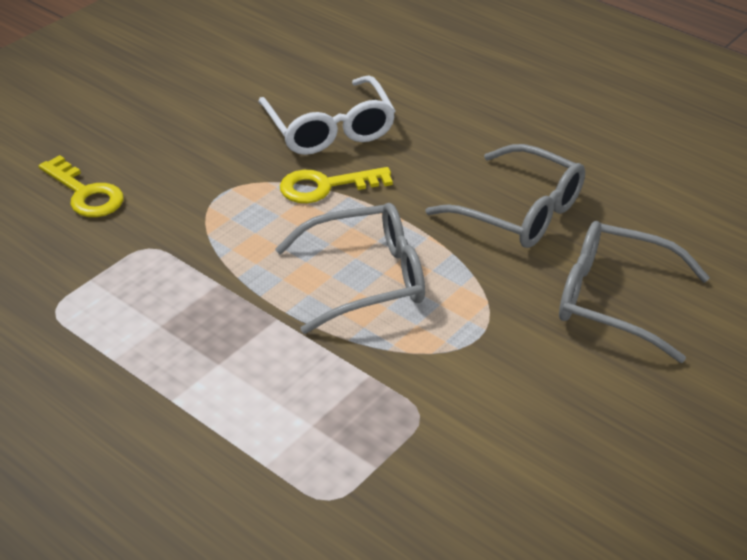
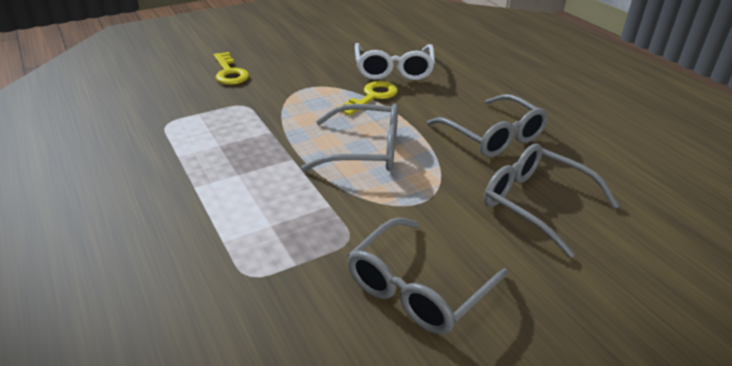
camera: 20 degrees right, 5 degrees down
yellow key [280,167,393,203] -> yellow key turned 120 degrees clockwise [338,81,398,116]
none -> grey glasses [347,217,508,334]

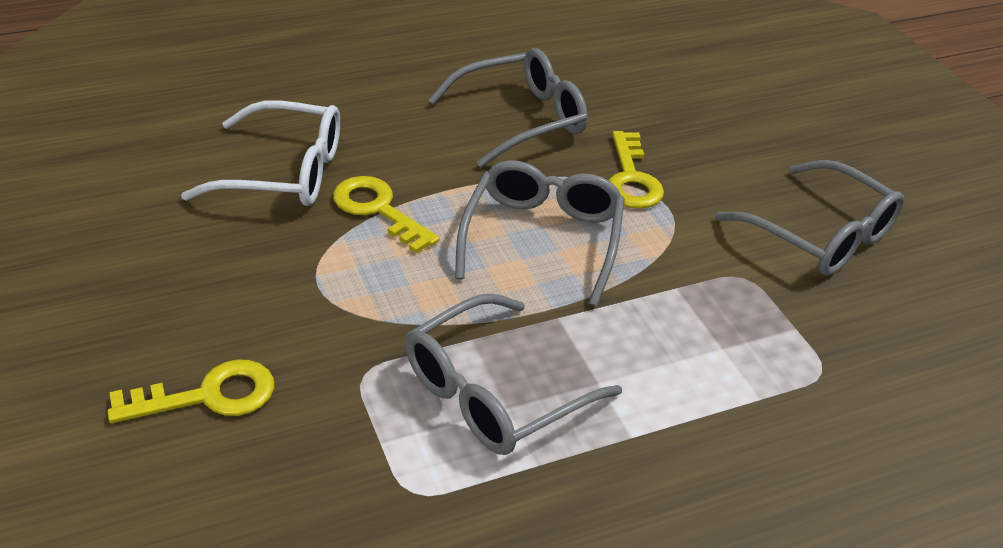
camera: 85 degrees left, 5 degrees up
grey glasses [484,144,619,258] -> grey glasses moved to [405,294,622,455]
none -> yellow key [608,131,664,209]

